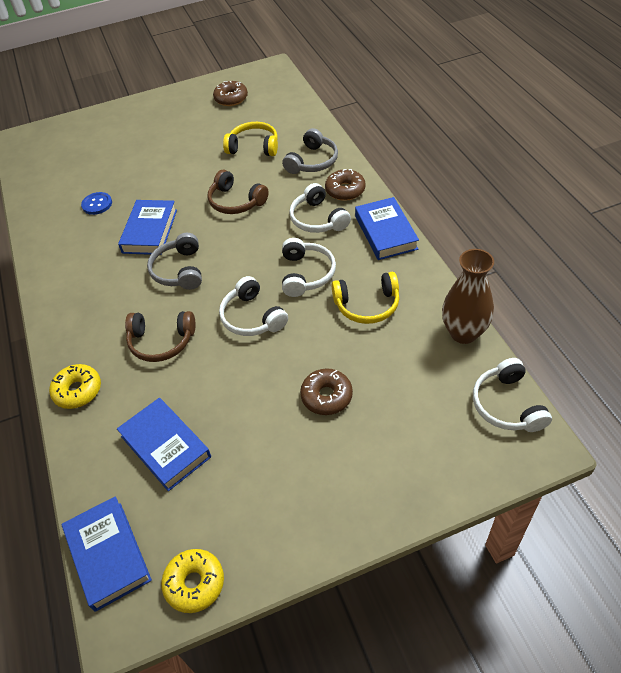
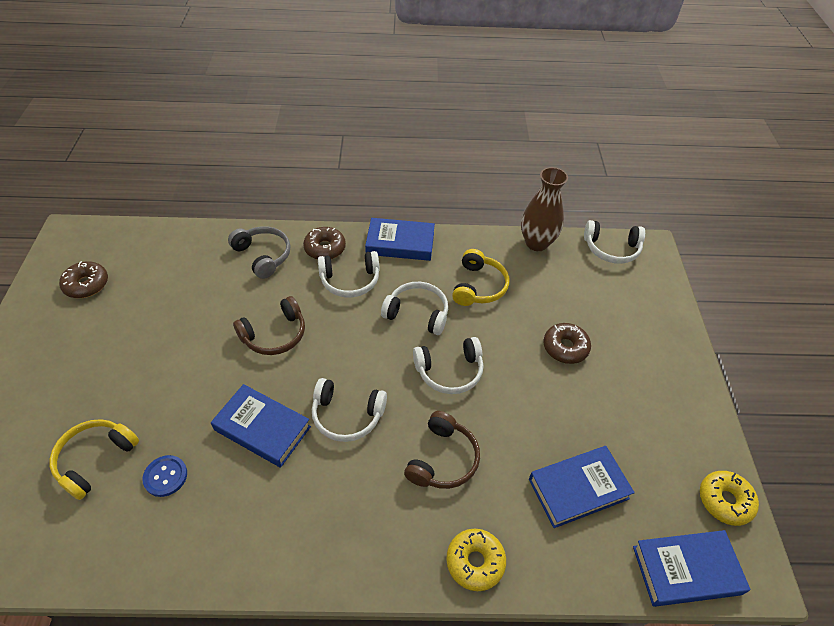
camera: 75 degrees left, 0 degrees up
grey headphones [147,233,202,290] -> white headphones [312,378,387,442]
yellow headphones [223,122,278,156] -> yellow headphones moved to [49,419,139,500]

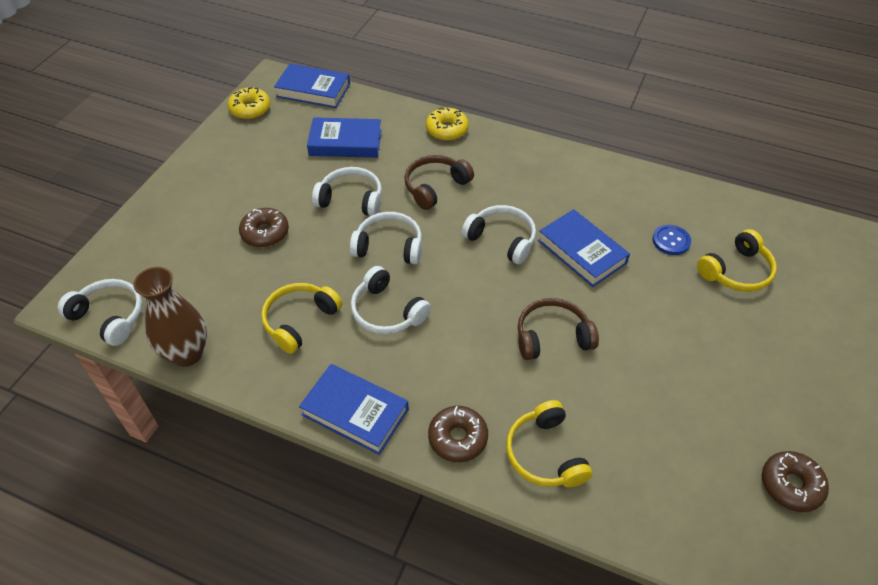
camera: 155 degrees left, 0 degrees up
grey headphones [228,226,290,279] -> yellow headphones [506,400,592,487]
white headphones [318,251,380,297] -> white headphones moved to [312,167,382,216]

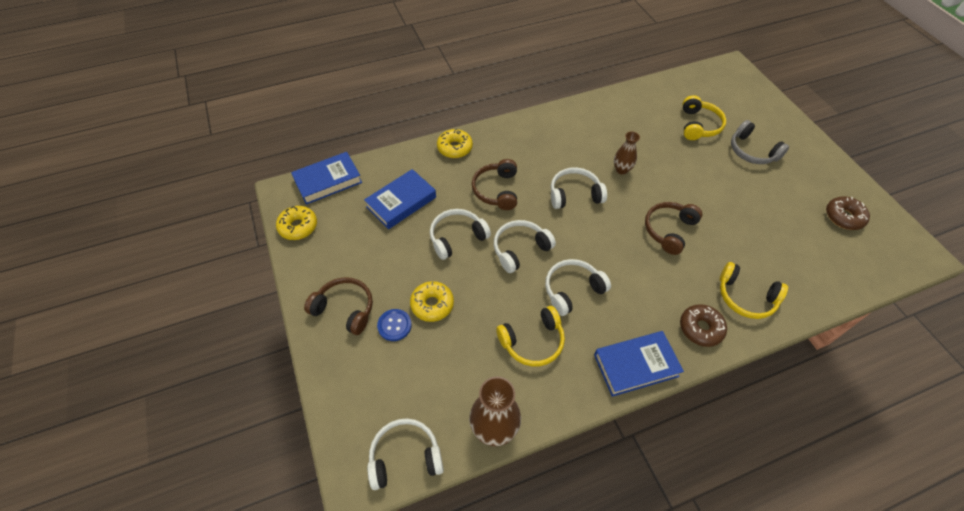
camera: 45 degrees left, 5 degrees up
brown donut [239,208,289,247] -> yellow donut [410,281,454,322]
yellow headphones [261,283,342,354] -> yellow headphones turned 105 degrees counterclockwise [496,306,565,366]
white headphones [351,266,431,334] -> white headphones turned 150 degrees clockwise [545,259,611,316]
blue book [538,209,630,287] -> brown vase [614,131,640,175]
blue button [652,225,691,255] -> blue button moved to [377,309,412,341]
none -> brown headphones [304,277,373,335]
none -> grey headphones [731,120,789,164]

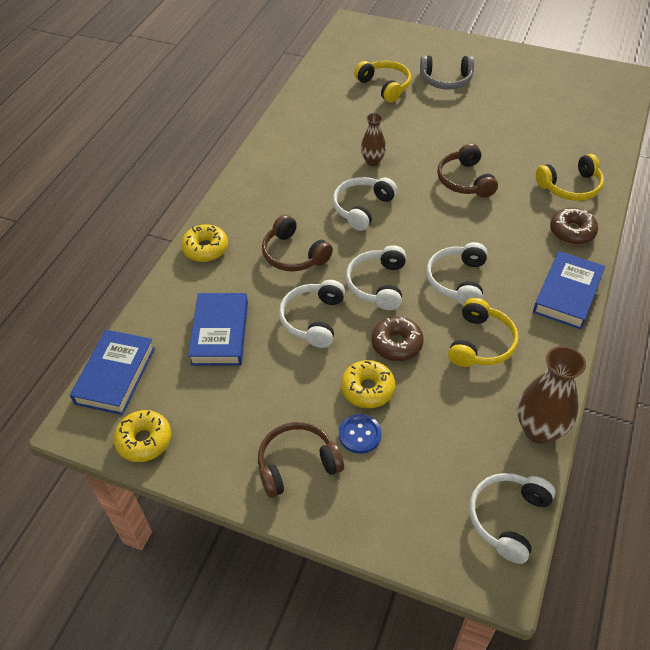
camera: 45 degrees left, 5 degrees down
brown donut [826,196,870,230] -> brown donut moved to [371,317,424,361]

